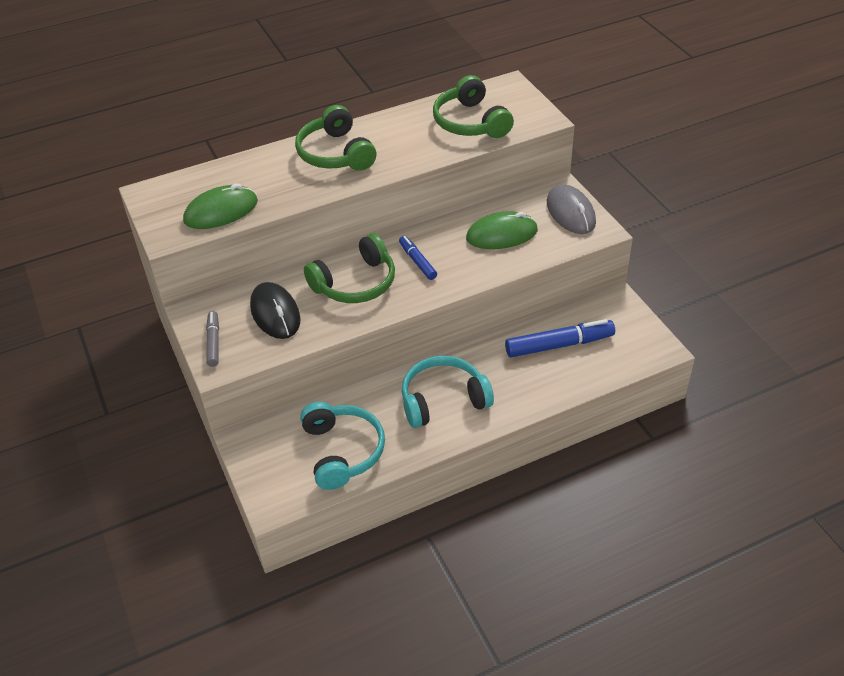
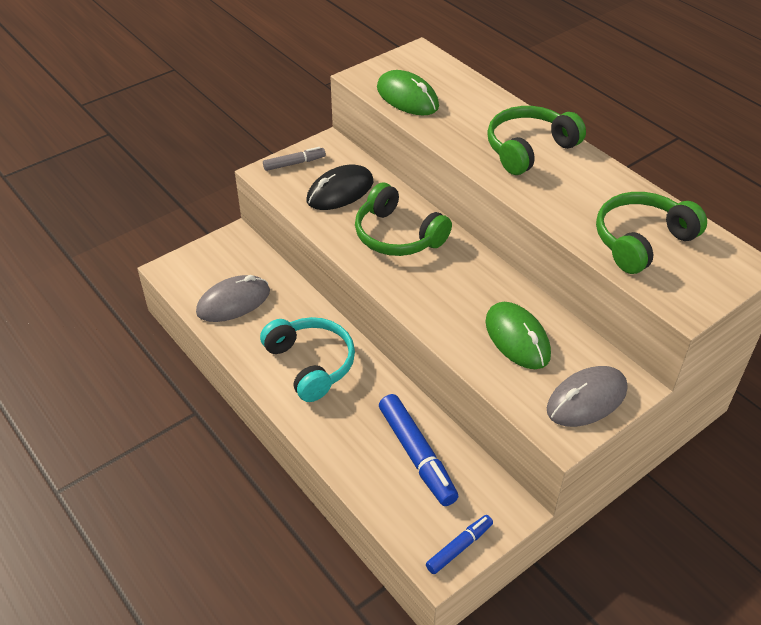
camera: 75 degrees right, 0 degrees up
turquoise headphones [300,402,385,490] -> grey mouse [196,275,270,322]
blue marker [399,236,437,280] -> blue marker moved to [426,515,493,574]

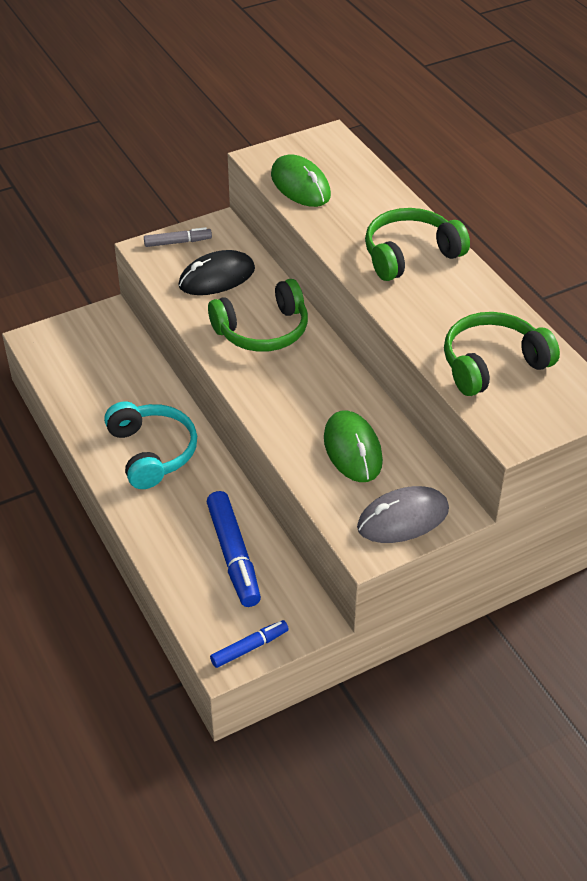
camera: 10 degrees right, 0 degrees up
grey mouse [196,275,270,322] -> none
green headphones [355,182,452,256] -> green headphones turned 75 degrees counterclockwise [208,279,308,352]

